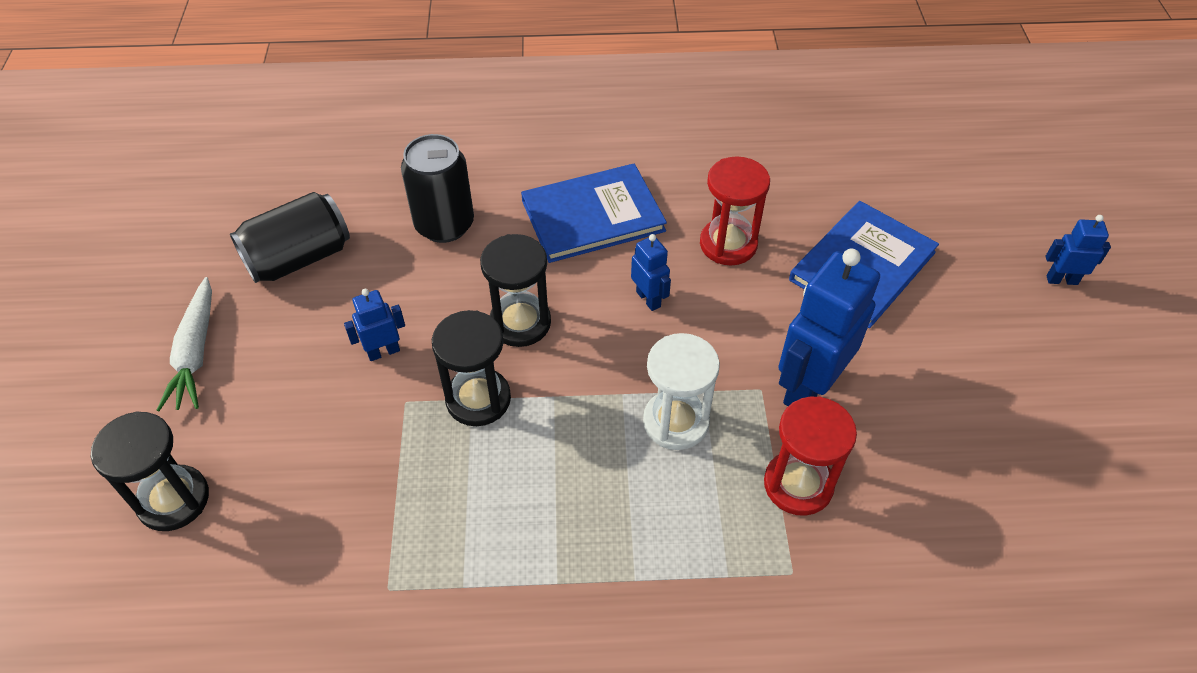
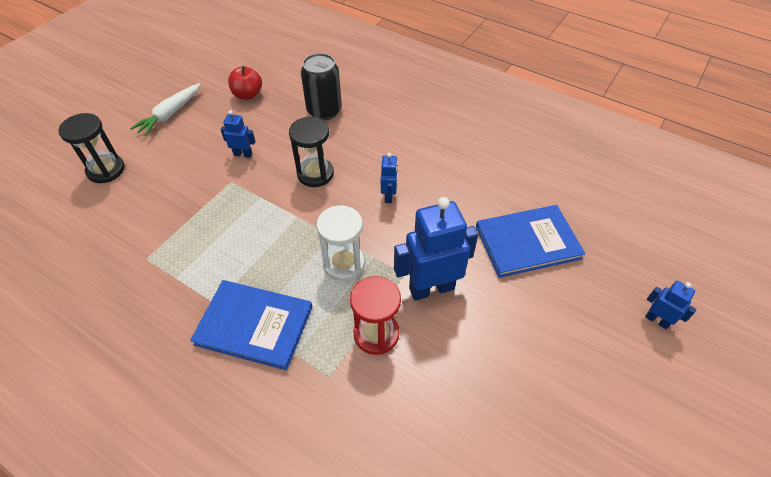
camera: 35 degrees right, 0 degrees up
black can [230,192,350,283] -> red apple [228,66,262,100]
black hourglass [432,310,511,426] -> none
blue book [521,164,667,263] -> blue book moved to [190,280,312,370]
red hourglass [700,156,770,265] -> none

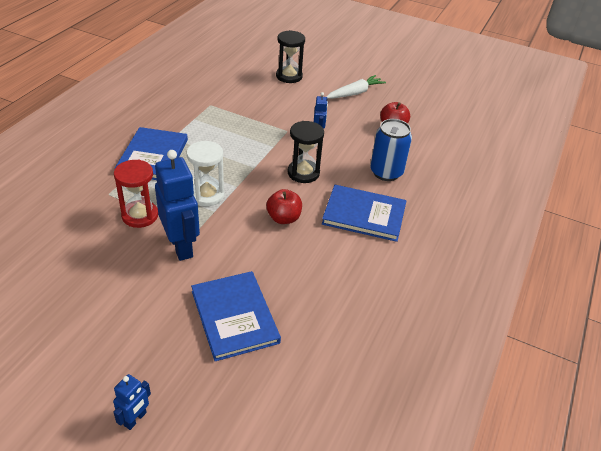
camera: 80 degrees right, 10 degrees down
white carrot [130,83,201,137] -> white carrot turned 120 degrees clockwise [326,75,386,99]
black can [301,53,342,120] -> blue can [370,119,412,181]
blue robot [381,153,398,203] -> red apple [266,189,302,224]
none -> blue book [322,185,406,242]

